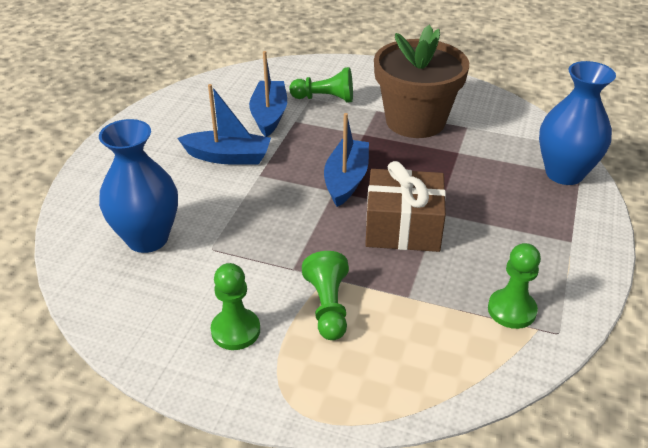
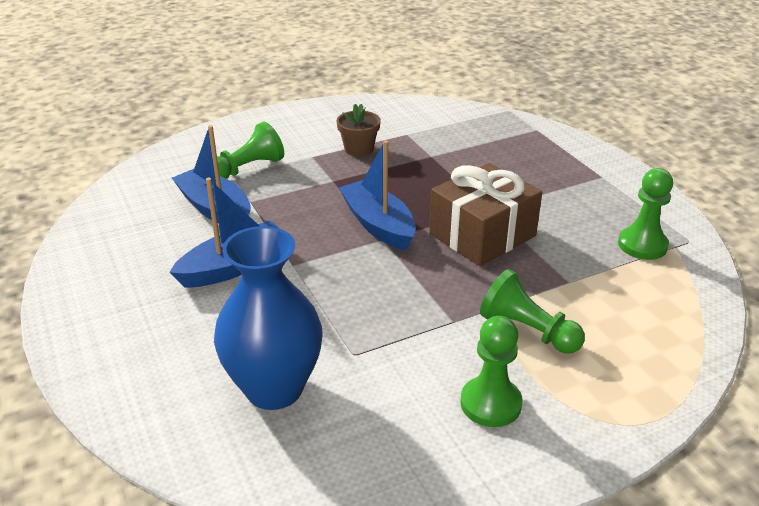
camera: 45 degrees left, 5 degrees down
brown flower pot [374,25,469,138] -> brown flower pot [336,104,381,157], size x0.43
blue vase [539,61,616,185] -> none

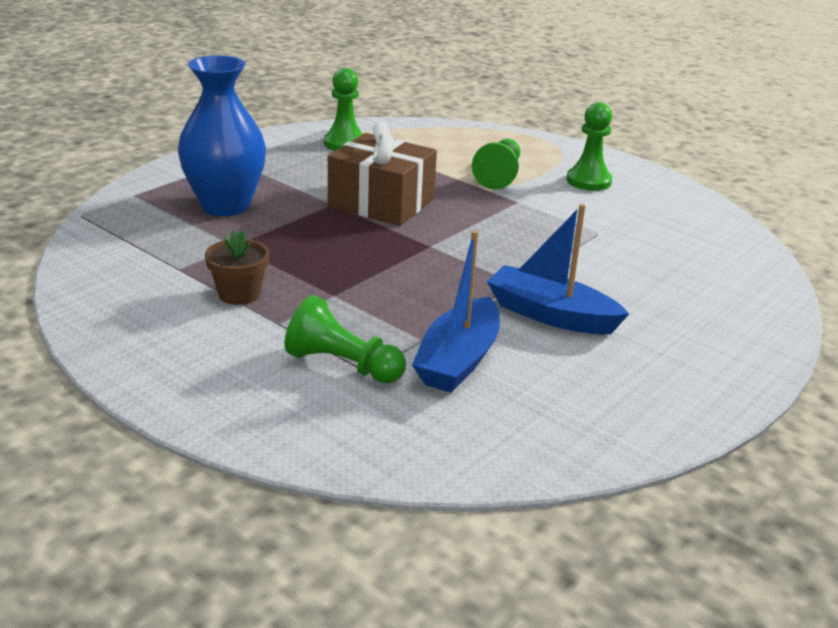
camera: 115 degrees left, 5 degrees down
blue vase [214,226,323,410] -> blue vase moved to [178,55,266,216]
blue boat [339,140,416,250] -> none

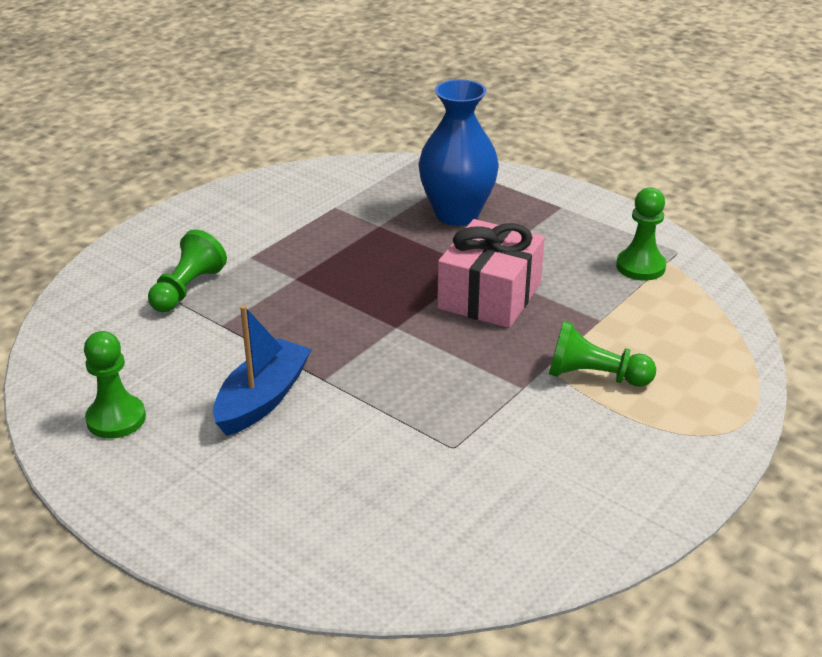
camera: 90 degrees right, 5 degrees up
brown flower pot [205,230,269,305] -> none
brown gift [328,122,437,226] -> pink gift [437,219,545,328]
blue boat [412,230,500,393] -> none
green pawn [566,102,612,191] -> green pawn moved to [84,331,146,439]

